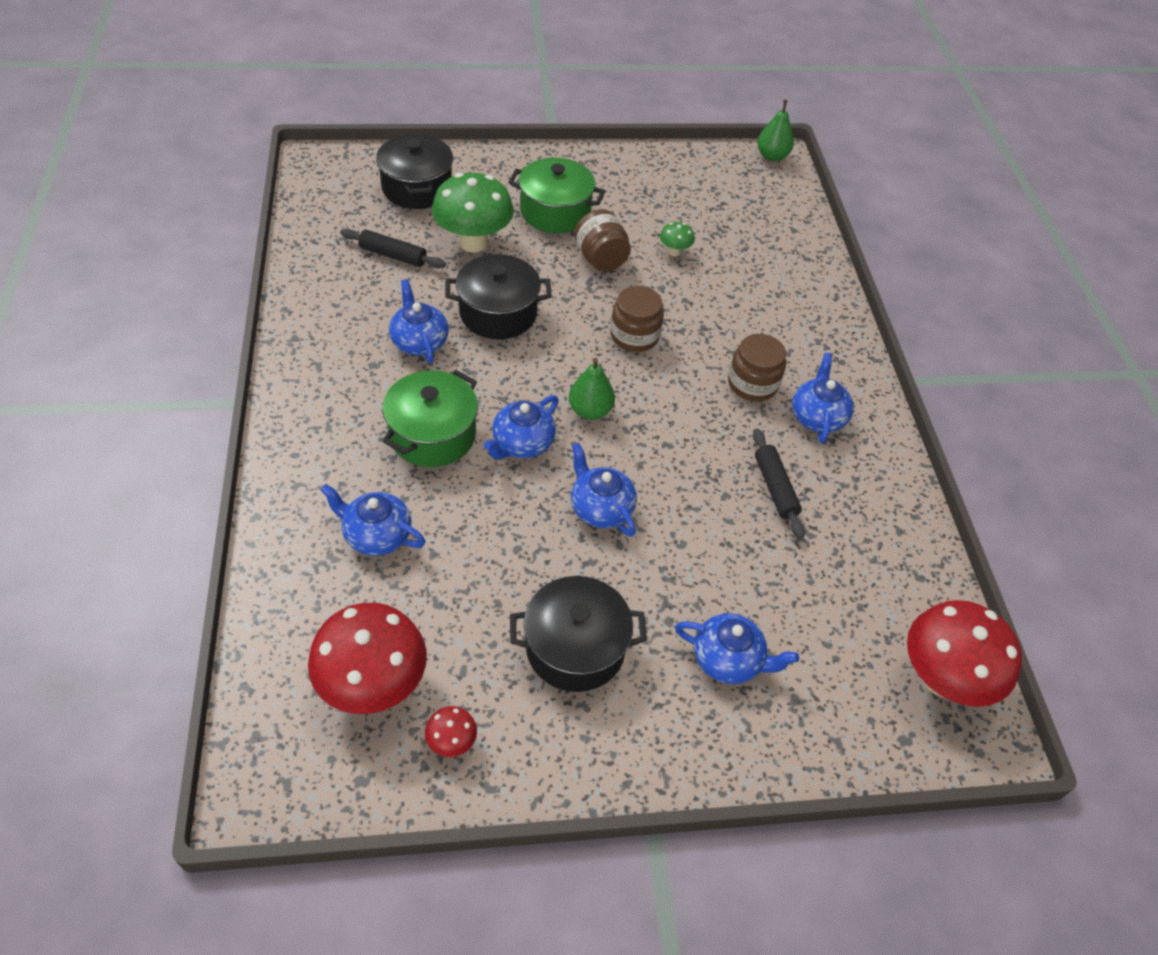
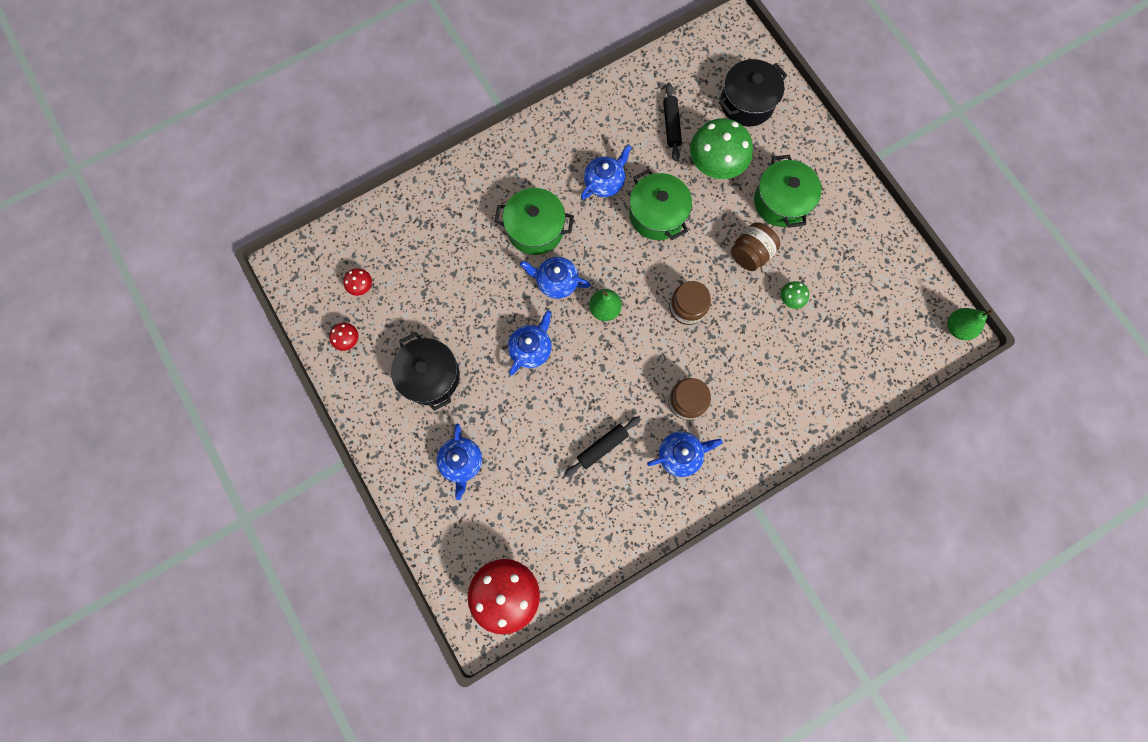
camera: 70 degrees right, 25 degrees up
red mushroom [308,603,427,714] -> red mushroom [343,268,372,296], size x0.44
blue teapot [321,484,425,556] -> none
black pot [445,254,552,339] -> green pot [629,169,692,240]

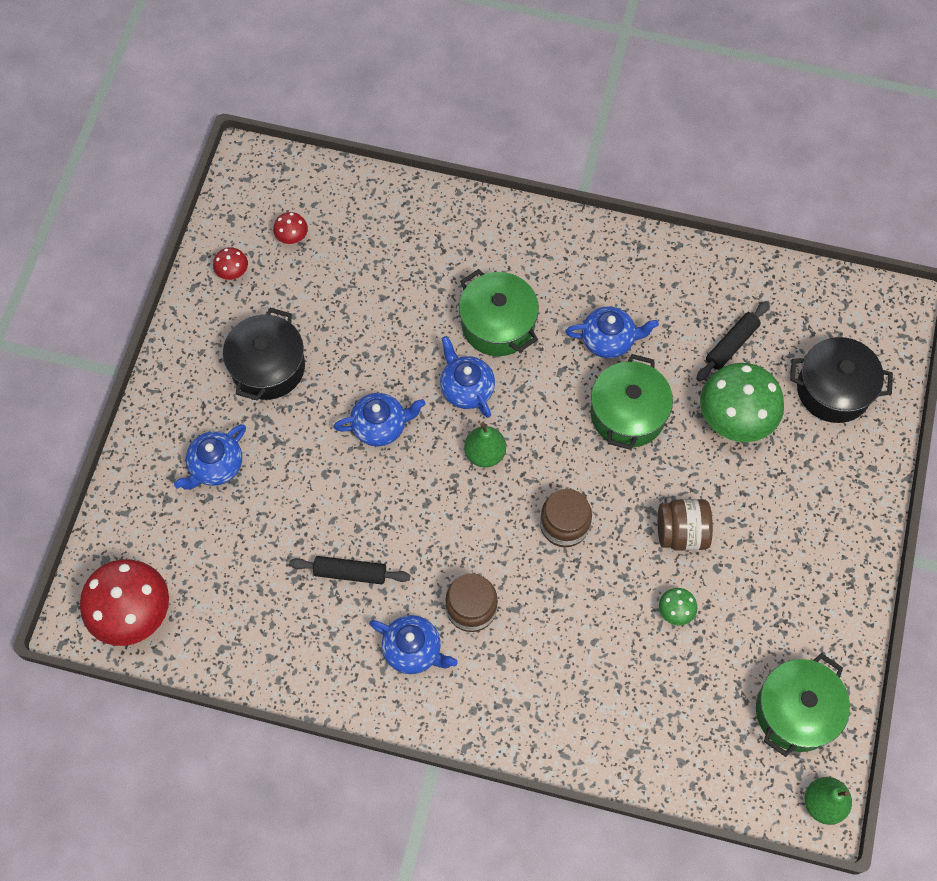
camera: 45 degrees right, 10 degrees down
green pot [754,155,822,228] -> green pot moved to [756,653,850,757]

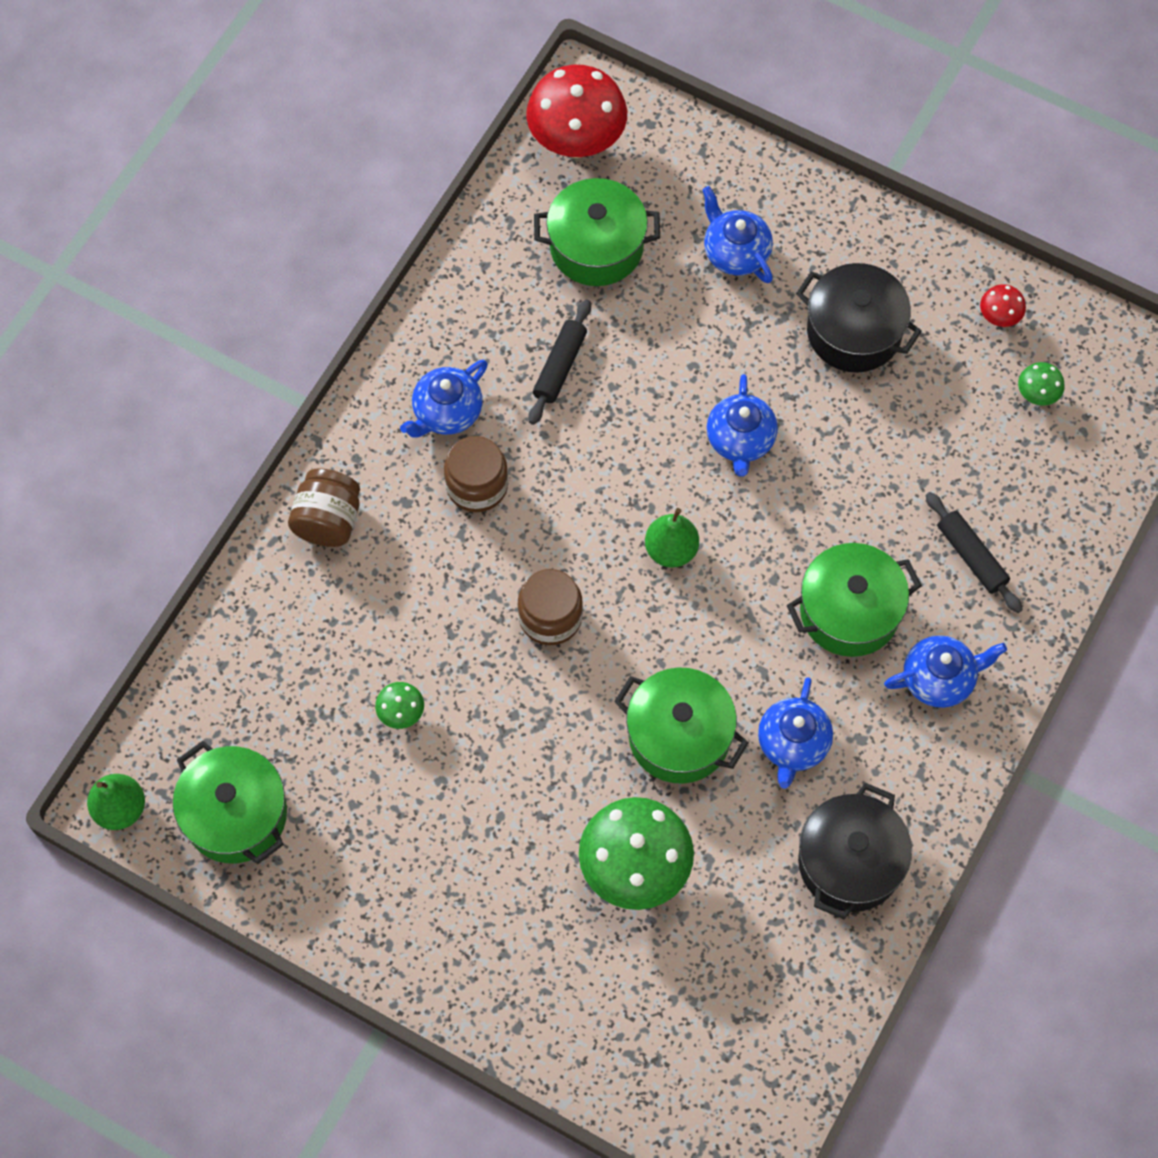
camera: 105 degrees right, 0 degrees up
red mushroom [273,212,308,244] -> green mushroom [1018,362,1065,406]
blue teapot [440,336,495,418] -> blue teapot moved to [884,635,1007,708]
brown jar [658,499,713,551] -> brown jar moved to [288,468,360,547]
black rolling pin [696,301,770,381] -> black rolling pin moved to [926,492,1023,613]
black pot [790,337,893,423] -> black pot moved to [798,783,912,919]
none -> green pot [534,178,660,286]

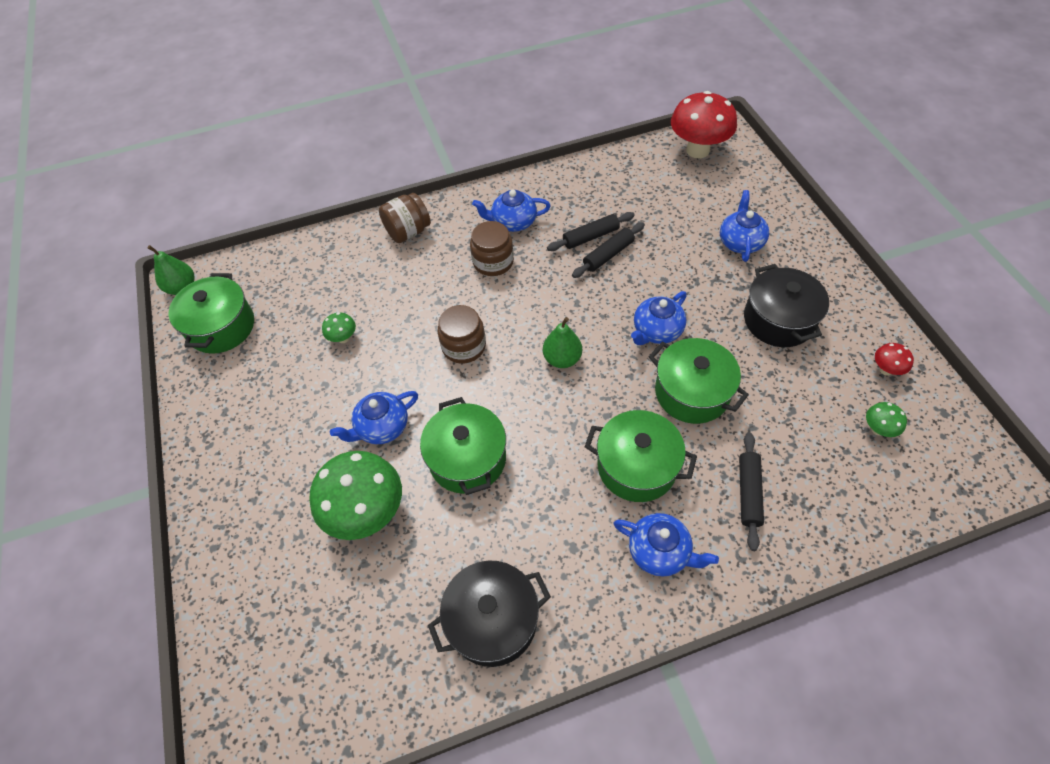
camera: 45 degrees right, 10 degrees down
green pot [534,178,660,286] -> green pot moved to [649,338,749,424]
blue teapot [758,677,833,789] -> blue teapot moved to [330,391,418,444]
none -> black rolling pin [572,222,645,278]

